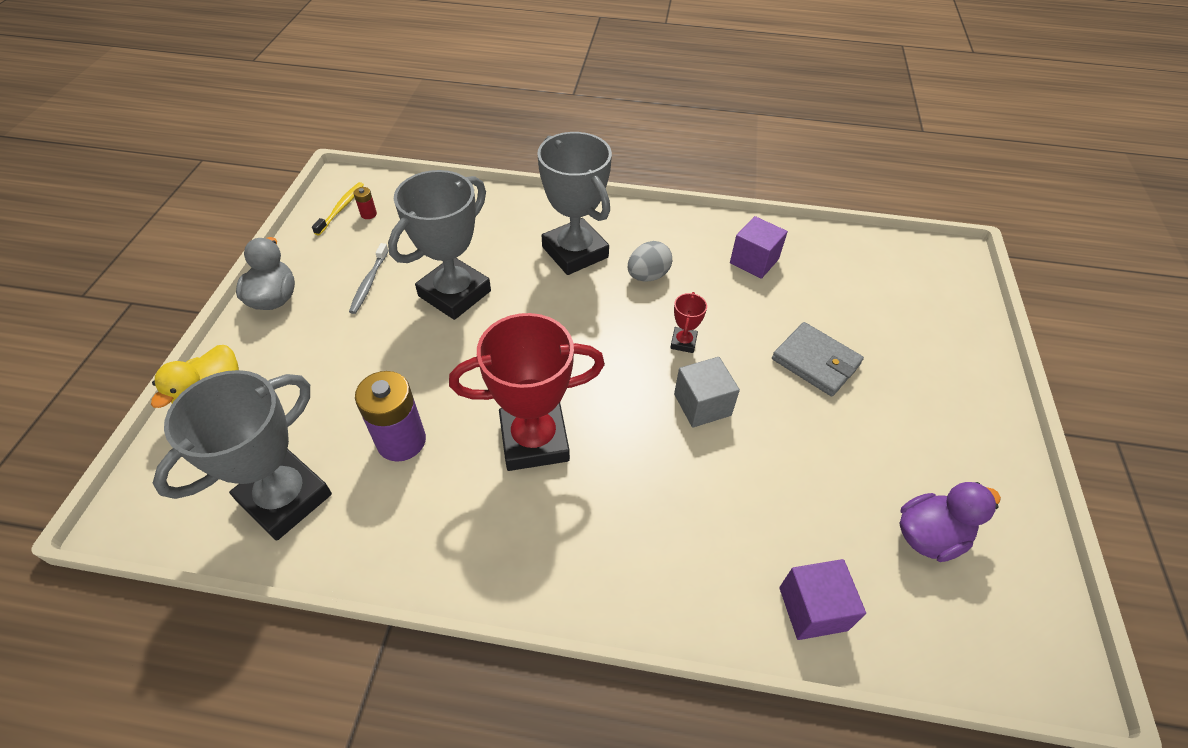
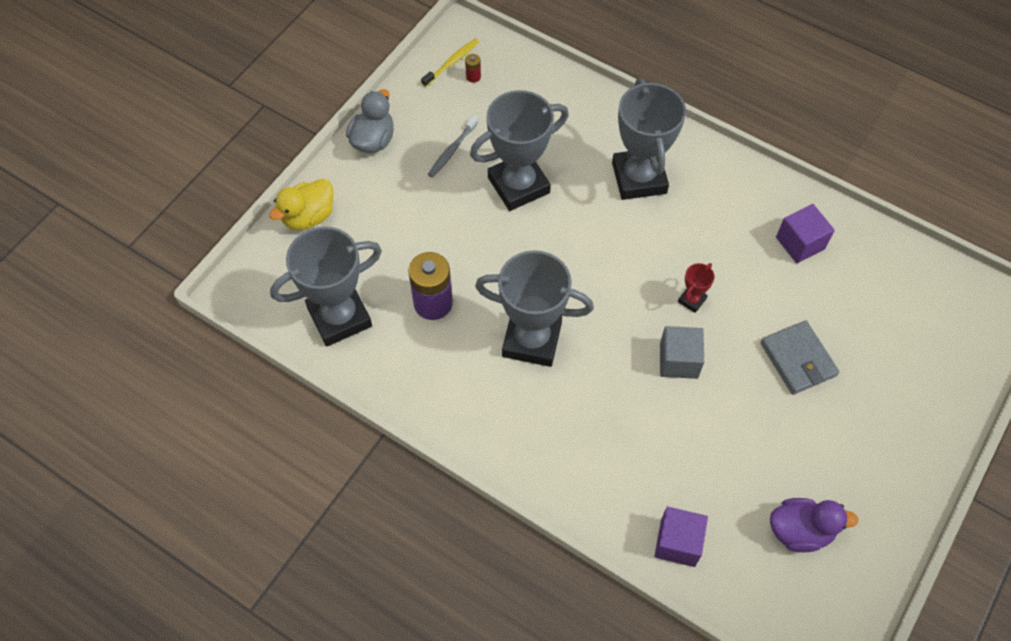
camera: 25 degrees right, 10 degrees up
red trophy [449,313,605,471] -> grey trophy [475,250,594,367]
grey egg [628,241,672,282] -> none

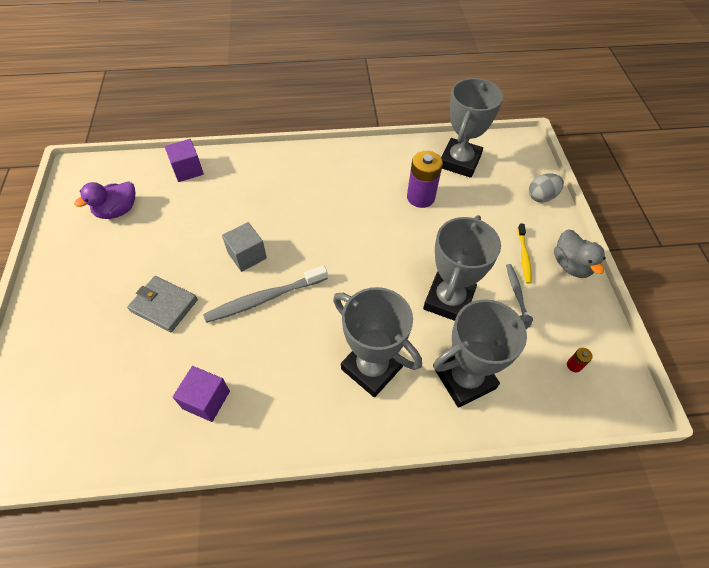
camera: 140 degrees right, 5 degrees down
yellow duck [269,179,333,230] -> grey egg [529,173,564,202]
yellow toothbrush [421,39,479,87] -> yellow toothbrush moved to [518,223,532,284]
grey trophy [475,250,594,367] -> grey trophy moved to [433,299,533,408]
red trophy [678,263,714,313] -> grey toothbrush [203,265,328,323]

